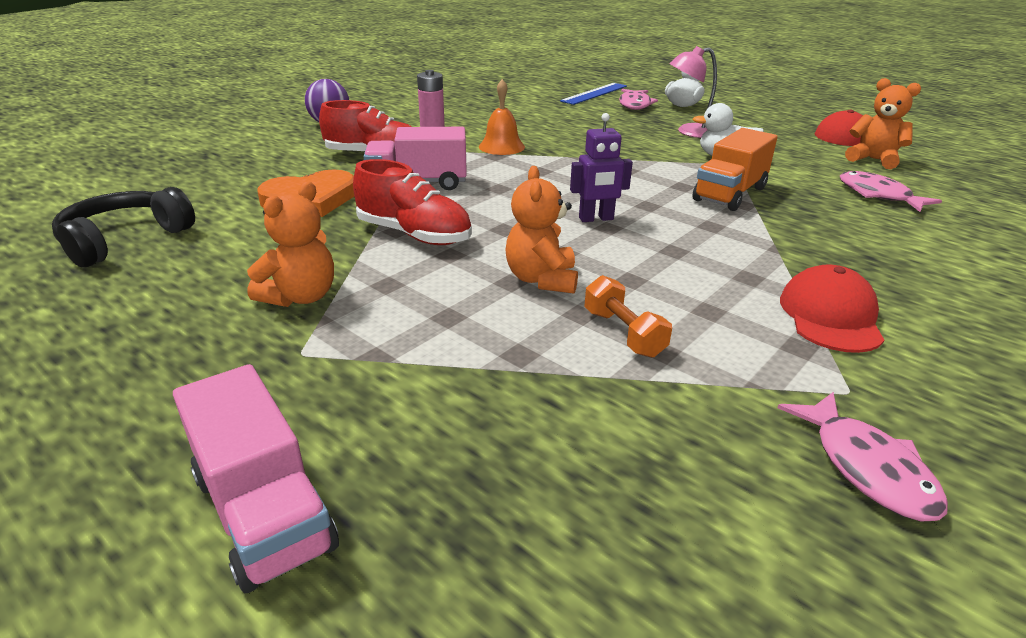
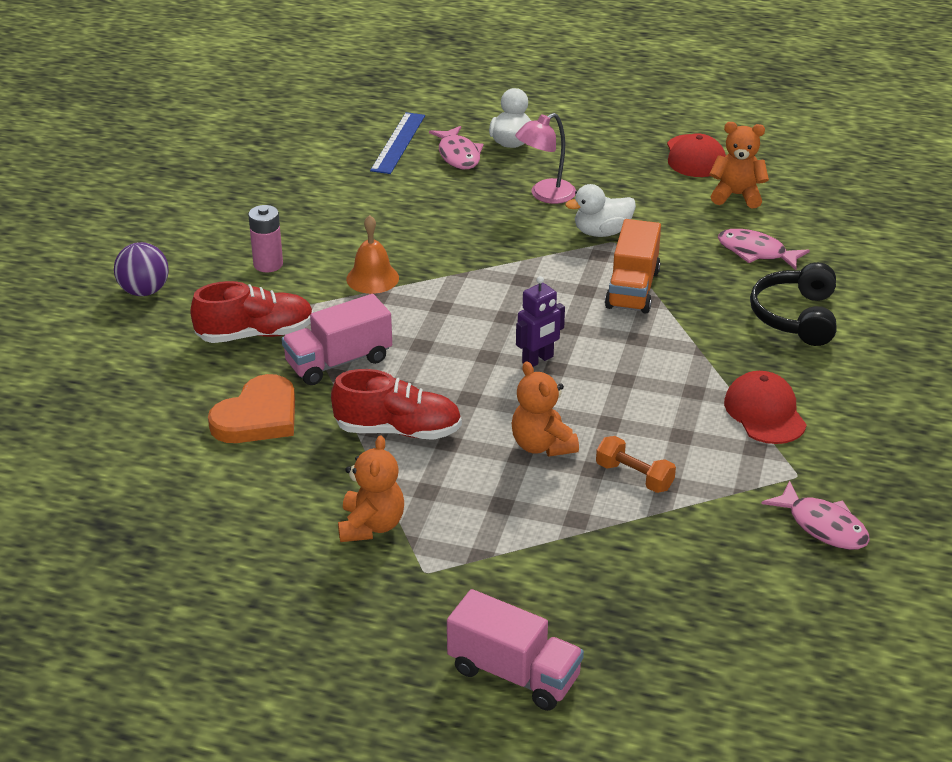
camera: 25 degrees left, 5 degrees up
black headphones [52,187,195,267] -> black headphones moved to [750,262,836,346]

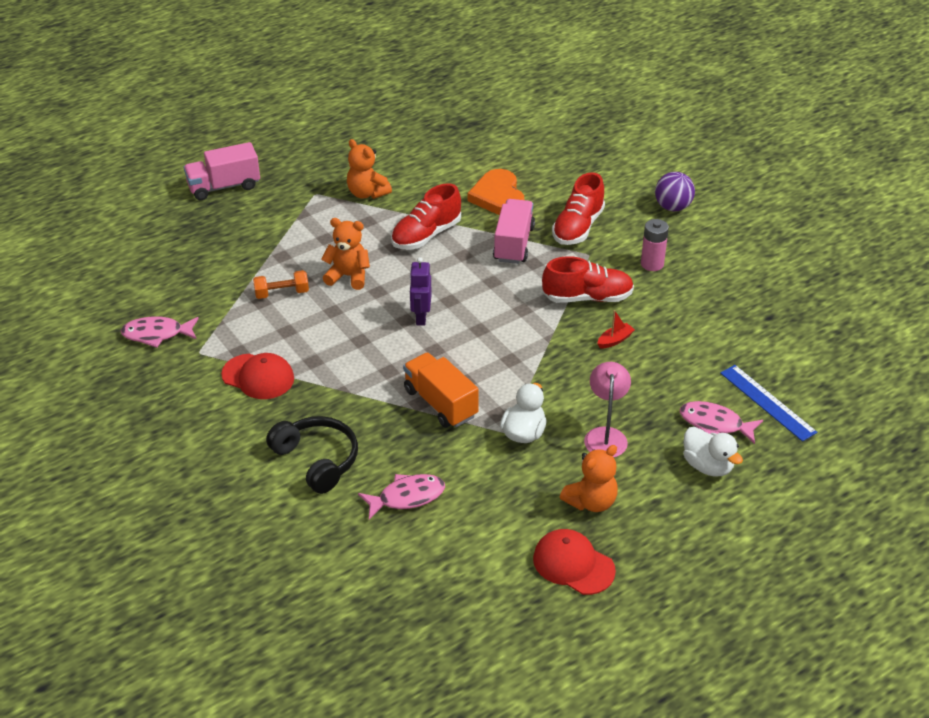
camera: 130 degrees right, 5 degrees up
orange bell [346,215,399,294] -> red shoe [542,256,634,303]
orange teddy bear [709,122,769,208] -> orange teddy bear moved to [560,445,618,512]
none -> red boat [597,310,635,348]

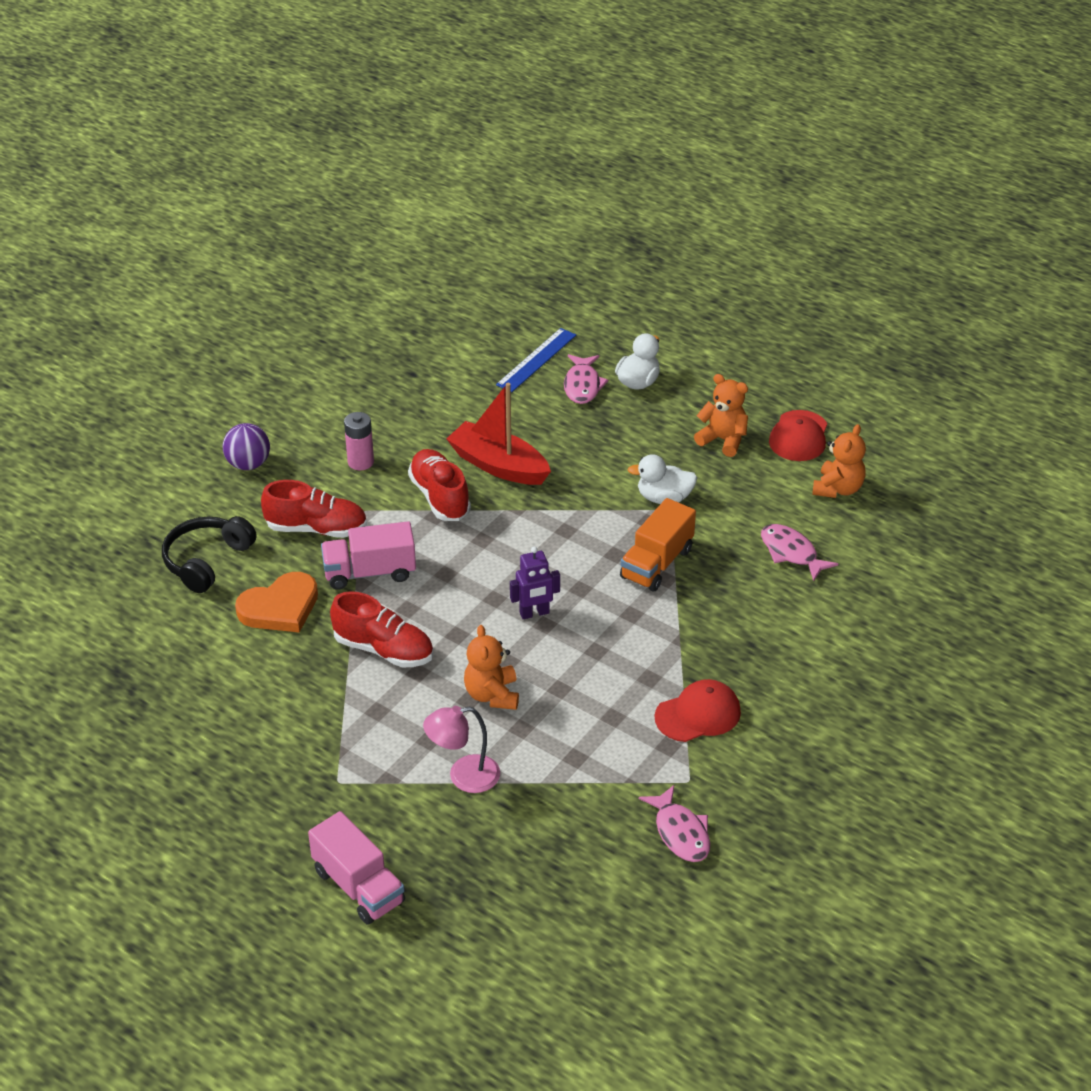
camera: 110 degrees left, 0 degrees up
red cap [221,353,294,399] -> red cap turned 60 degrees clockwise [655,679,741,742]
orange dumbbell [253,270,309,299] -> none
black headphones [266,416,358,494] -> black headphones moved to [162,516,257,593]
orange teddy bear [347,139,392,199] -> orange teddy bear moved to [812,424,866,498]
pink lamp [584,362,631,457] -> pink lamp moved to [423,706,500,793]
red boat [597,310,635,348] -> red boat [446,383,551,485], size x2.44

